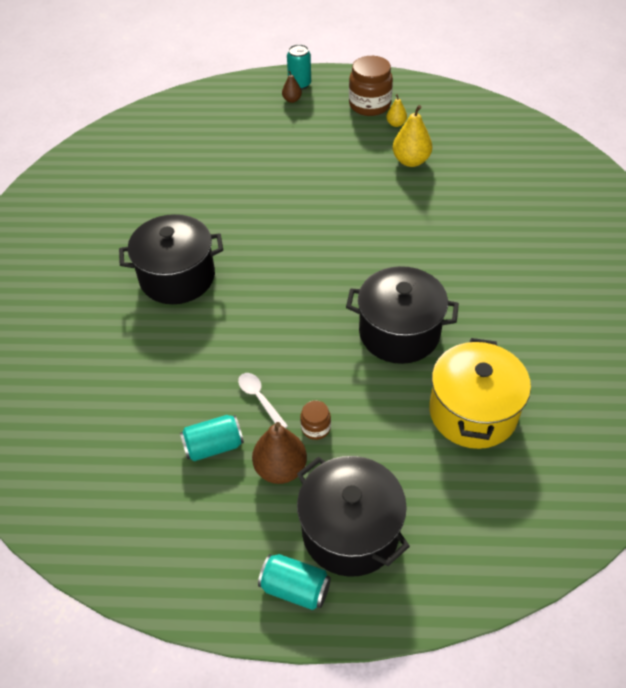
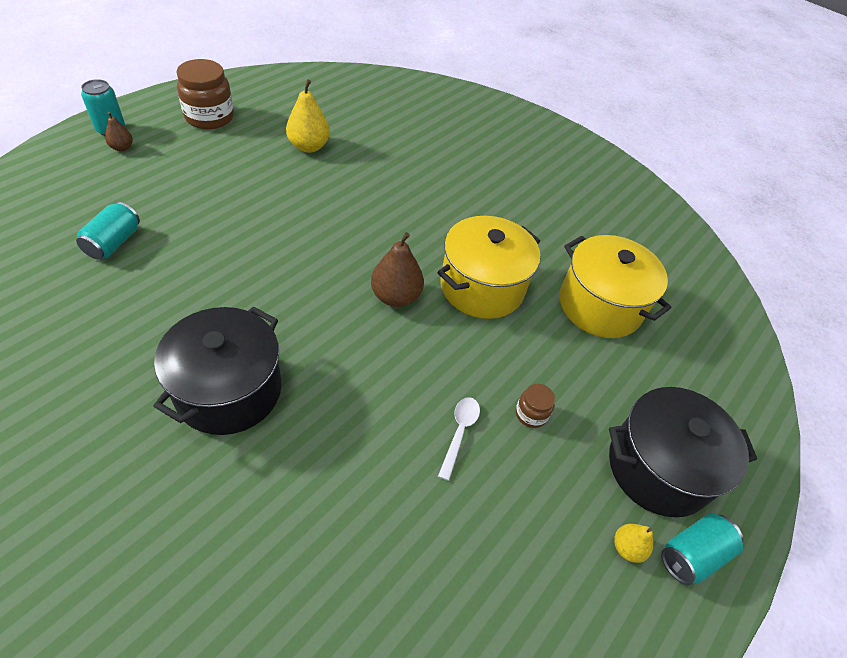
camera: 60 degrees left, 0 degrees up
turquoise can [180,415,244,461] -> turquoise can moved to [76,202,140,259]
white spoon [238,373,288,428] -> white spoon turned 105 degrees clockwise [438,397,480,481]
brown pear [252,422,307,484] -> brown pear moved to [371,232,424,307]
black pot [346,266,459,364] -> yellow pot [438,216,540,319]
yellow pear [386,94,407,127] -> yellow pear moved to [614,524,653,563]

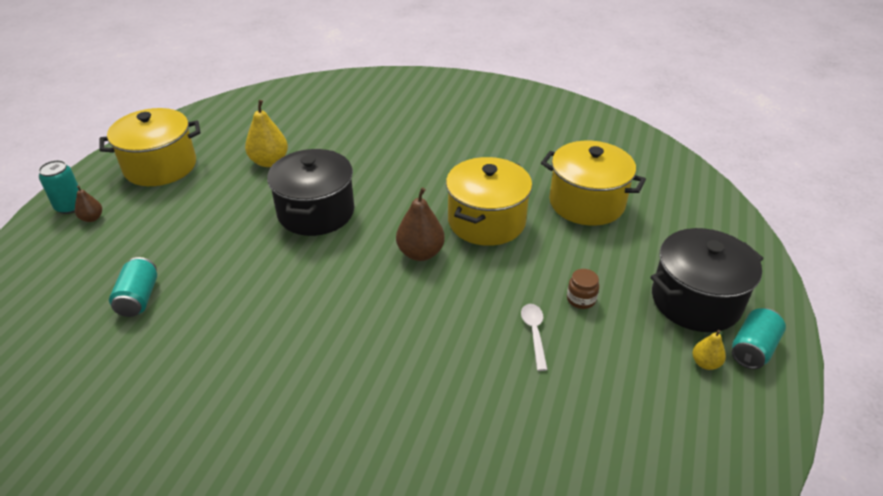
camera: 15 degrees left, 10 degrees down
black pot [153,306,281,435] -> black pot moved to [267,149,354,236]
brown jar [177,59,234,130] -> yellow pot [99,108,201,186]

